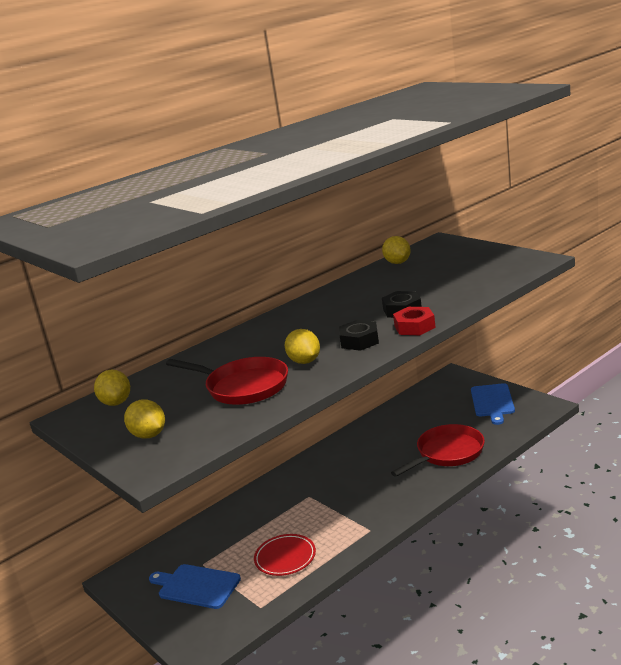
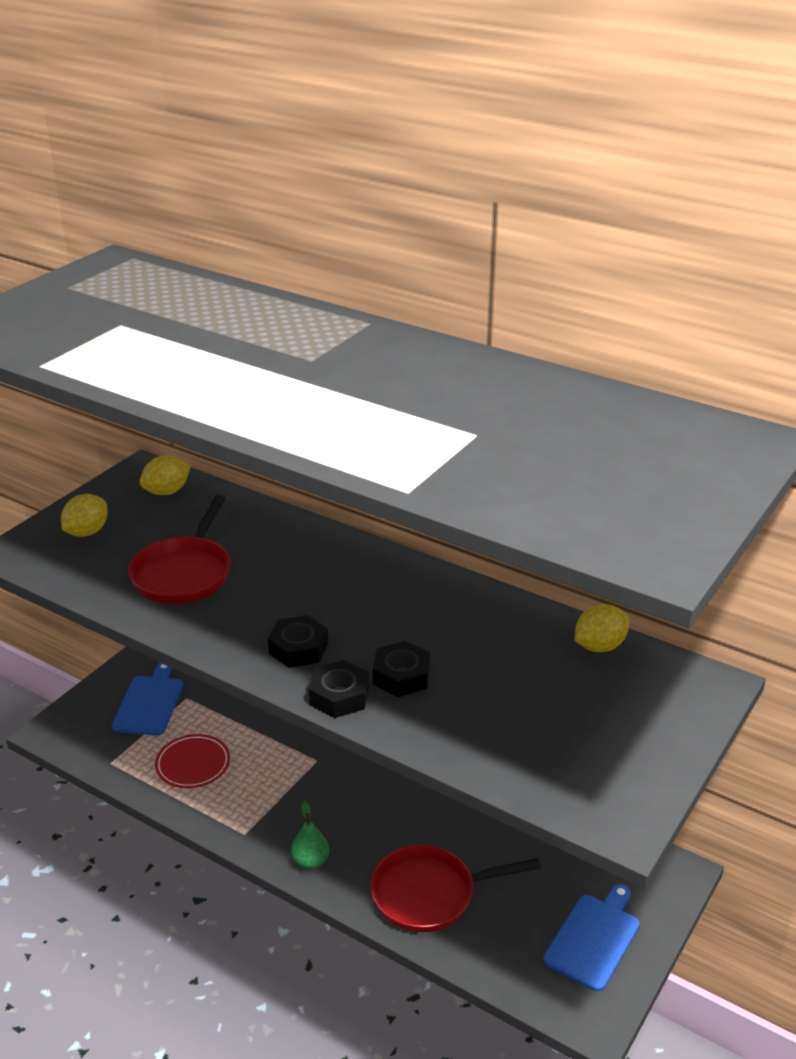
camera: 70 degrees right, 10 degrees up
yellow lemon [285,329,320,364] -> none
red pan [391,424,485,477] -> red pan turned 135 degrees clockwise [370,845,541,932]
red nut [393,307,436,335] -> black nut [309,660,369,718]
blue cutting board [471,383,515,425] -> blue cutting board turned 135 degrees clockwise [543,884,640,991]
none -> green pear [291,801,329,869]

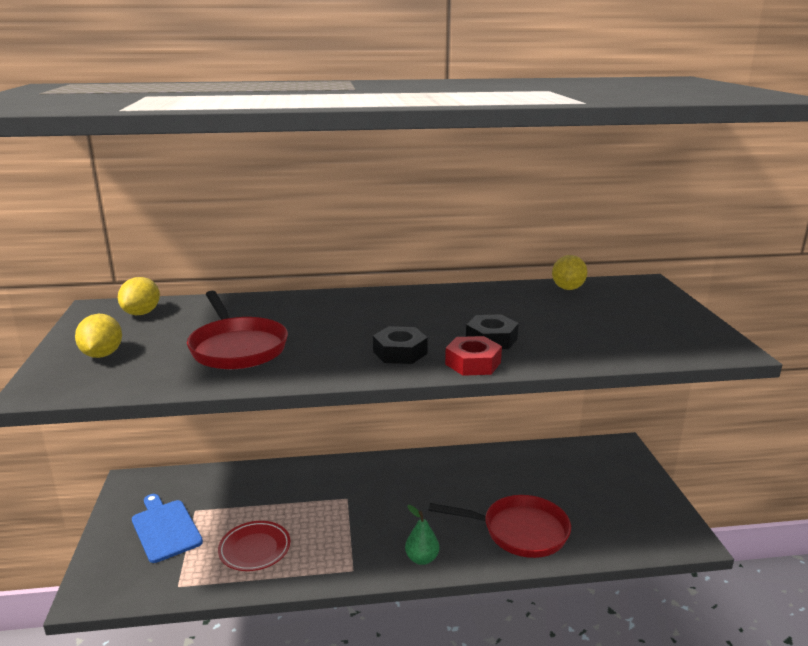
camera: 40 degrees left, 10 degrees down
black nut [309,660,369,718] -> red nut [445,336,502,376]
red pan [370,845,541,932] -> red pan turned 120 degrees counterclockwise [429,495,571,558]
blue cutting board [543,884,640,991] -> none

